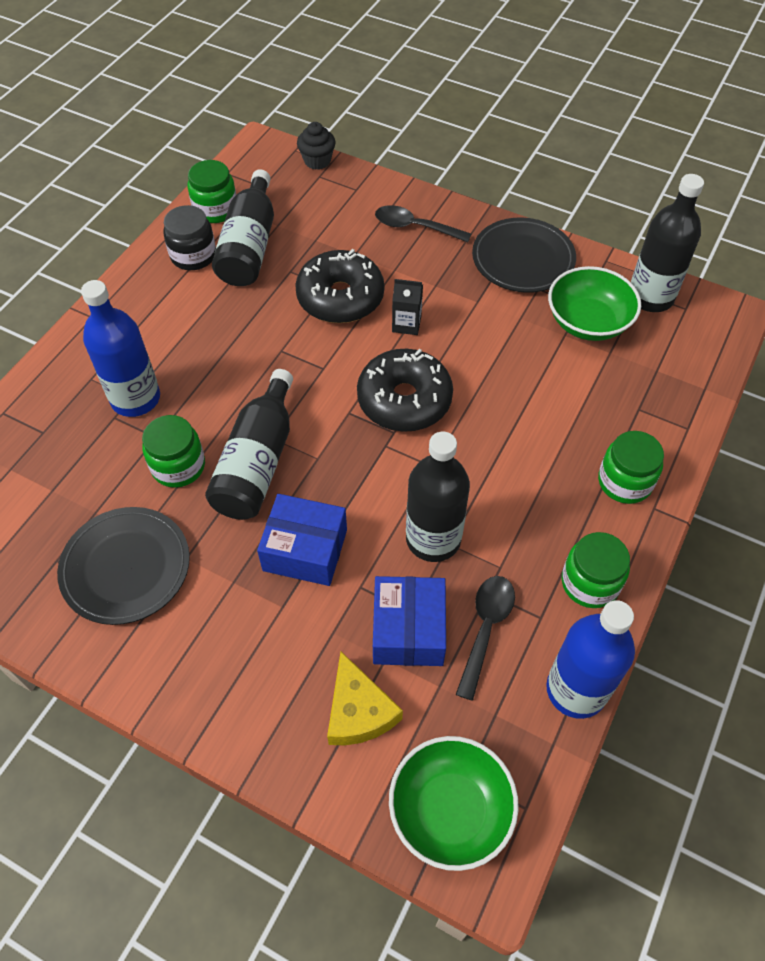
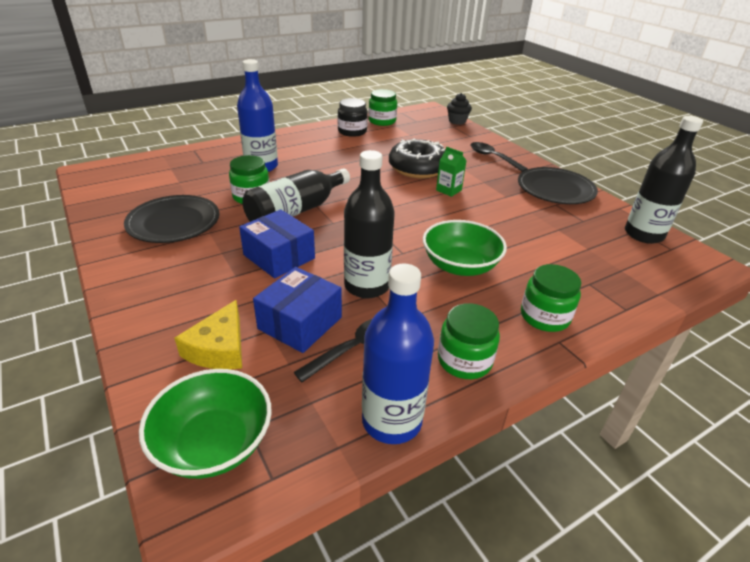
camera: 30 degrees right, 20 degrees down
black bottle [212,169,274,286] -> none
black donut [357,349,453,432] -> none
black carton [392,279,423,335] -> green carton [436,147,467,197]
green bowl [548,266,641,341] -> green bowl moved to [423,220,507,276]

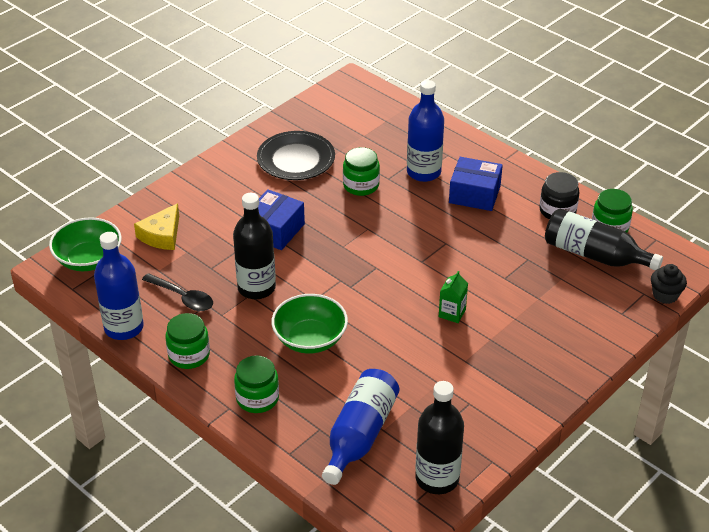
camera: 75 degrees right, 5 degrees up
yellow cheese [174,300,242,369] -> yellow cheese turned 60 degrees counterclockwise [134,203,179,250]
black bottle [242,168,350,222] -> black bottle moved to [545,208,663,270]
blue box [253,267,342,353] -> blue box moved to [449,157,503,211]
black donut [389,139,446,178] -> none
black spoon [471,142,528,172] -> none
black plate [518,167,598,204] -> none
none -> blue bottle [322,369,399,485]

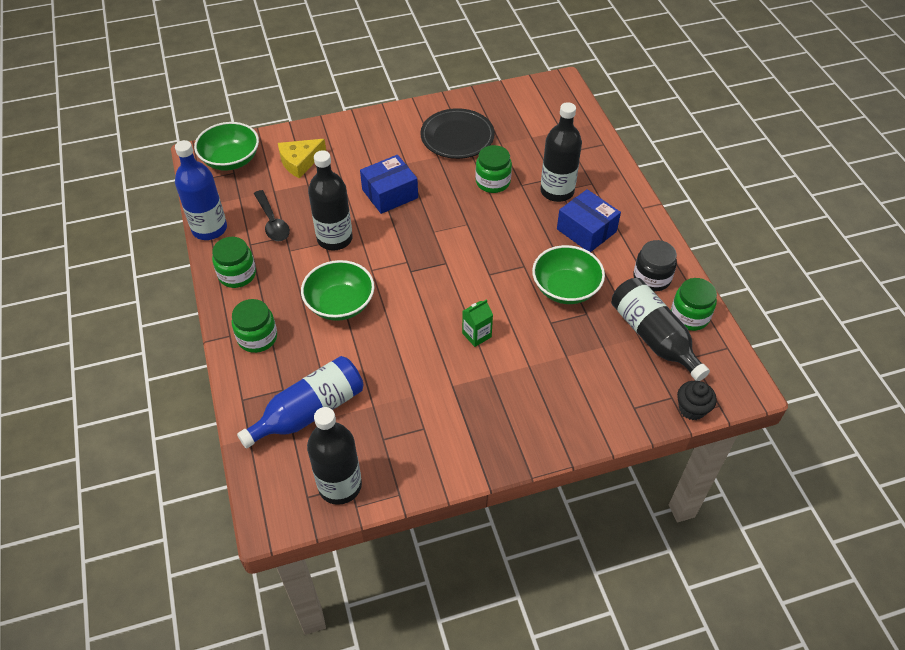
camera: 30 degrees right, 10 degrees up
blue bottle [407,80,444,182] -> black bottle [540,102,582,202]
none -> green bowl [532,245,605,304]

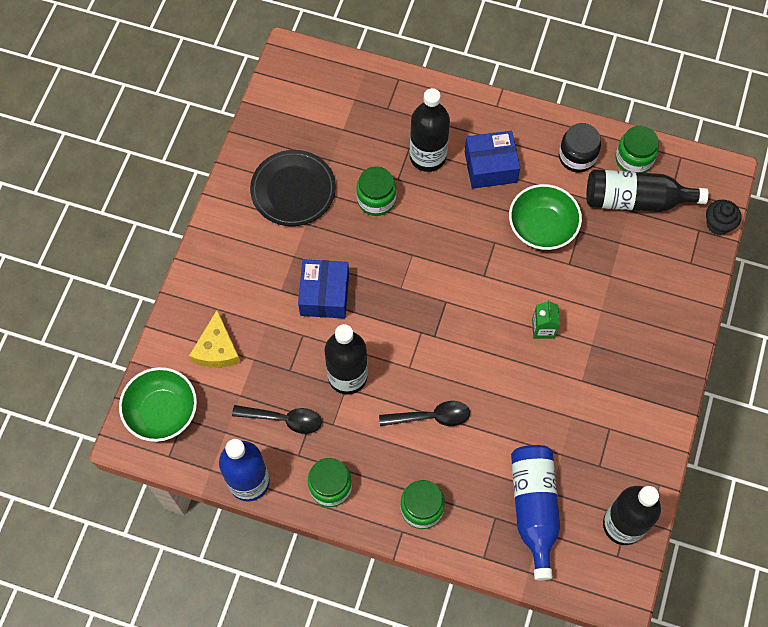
camera: 55 degrees left, 15 degrees up
green bowl [301,260,374,321] -> black spoon [379,401,470,426]

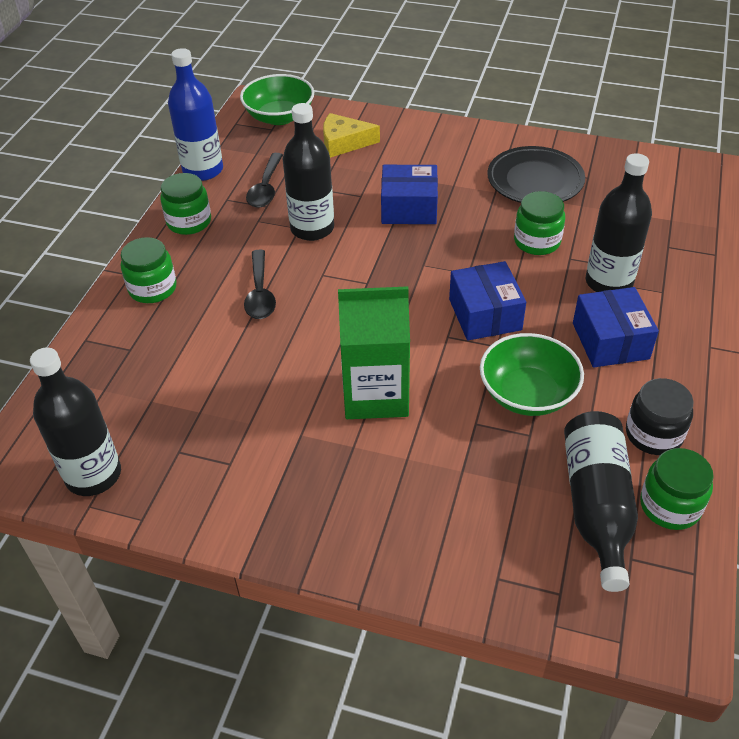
camera: 90 degrees right, 20 degrees down
blue bottle [511,445,560,580] -> none
green carton [532,300,560,339] -> green carton [338,286,410,419], size x2.15
black cupcake [706,200,741,235] -> none
none -> blue box [449,261,526,341]

